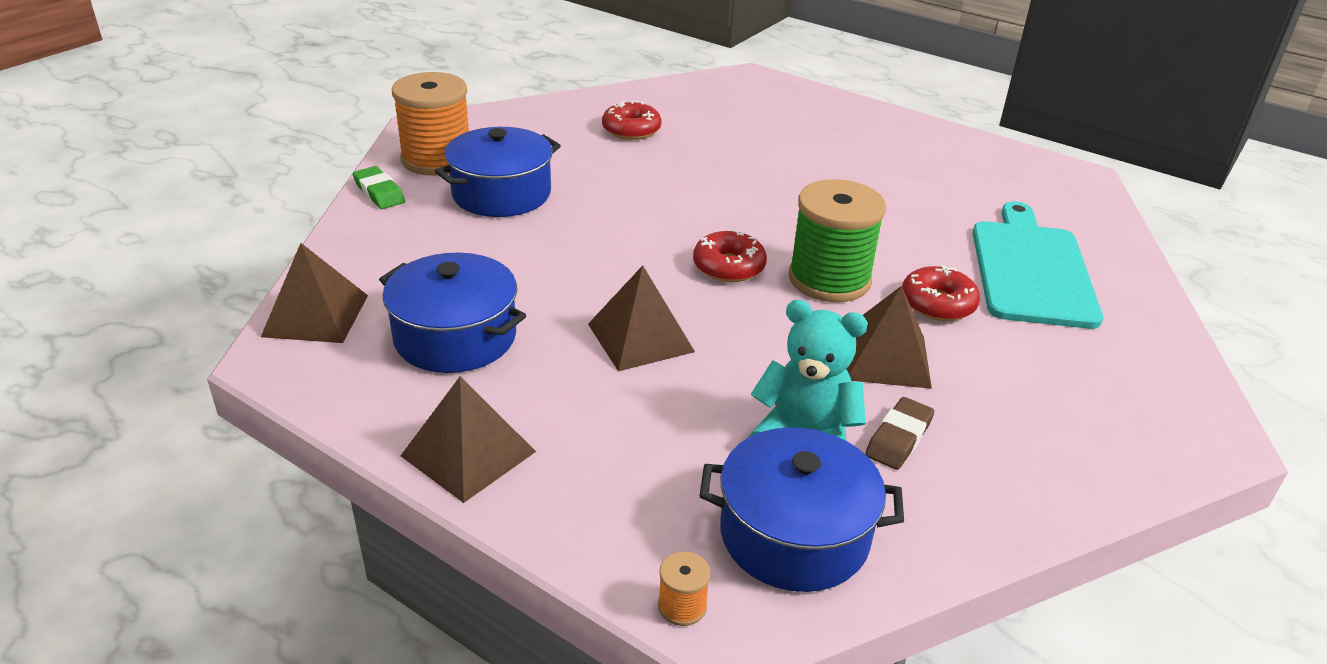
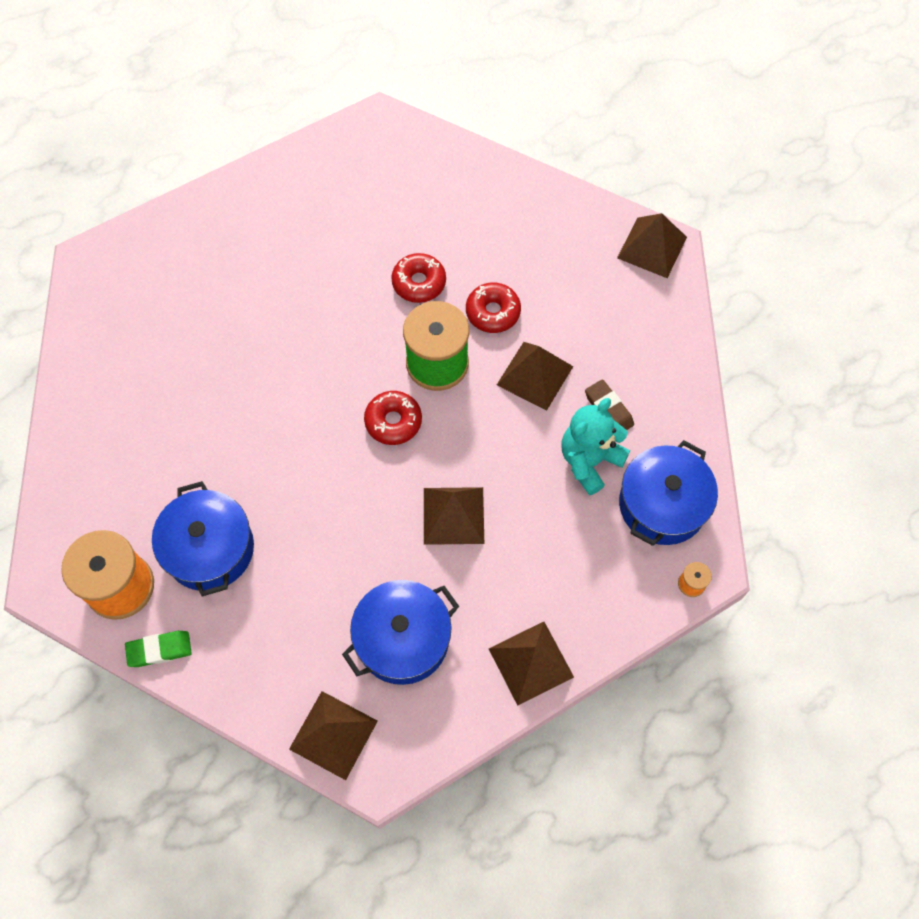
camera: 65 degrees left, 30 degrees up
red donut [602,101,661,140] -> red donut moved to [391,253,446,303]
turquoise cutting board [973,202,1103,329] -> none
none -> brown pyramid [617,213,687,278]

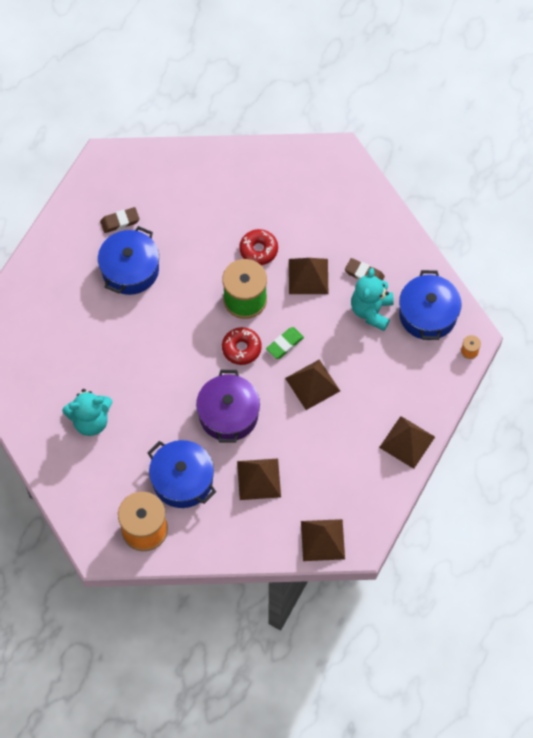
camera: 30 degrees left, 0 degrees up
green eraser [125,631,192,667] -> green eraser moved to [266,327,304,359]
blue pot [342,580,459,685] -> blue pot moved to [98,226,159,295]
red donut [391,253,446,303] -> none
brown pyramid [617,213,687,278] -> brown pyramid moved to [237,458,281,500]
none -> turquoise teddy bear [62,389,112,436]
none -> brown eraser [100,207,140,233]
none -> purple pot [196,370,260,443]

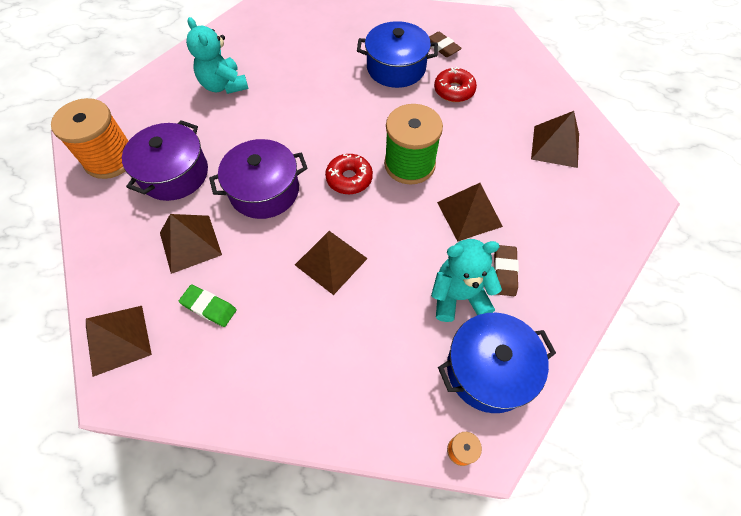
camera: 70 degrees right, 5 degrees down
blue pot [147,440,216,508] -> purple pot [122,120,208,201]
red donut [239,229,278,265] -> red donut moved to [434,67,477,102]
green eraser [266,327,304,359] -> green eraser moved to [179,285,237,327]
brown pyramid [379,416,435,469] -> brown pyramid moved to [531,111,579,168]

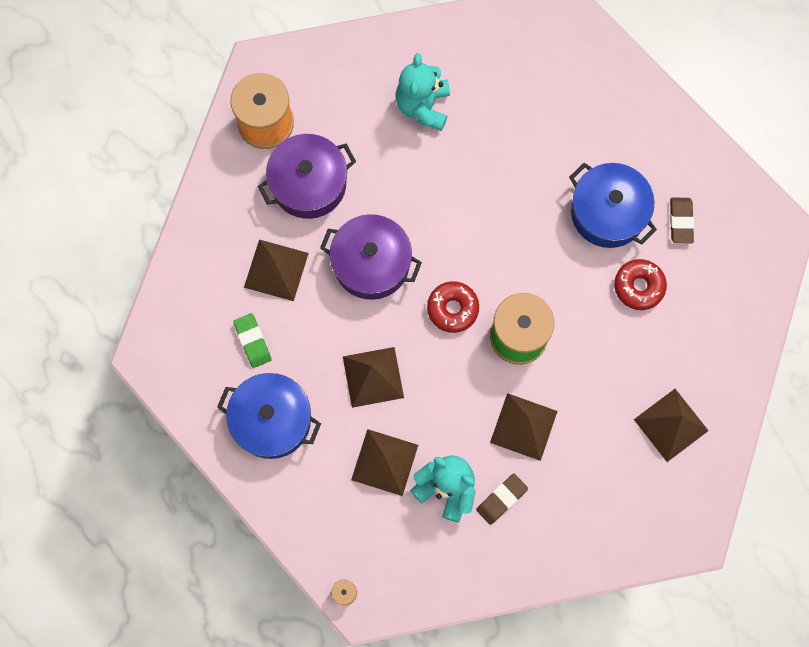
camera: 40 degrees right, 15 degrees up
brown pyramid [86,306,152,377] -> brown pyramid moved to [351,429,418,496]
blue pot [438,313,556,413] -> blue pot moved to [217,373,321,459]

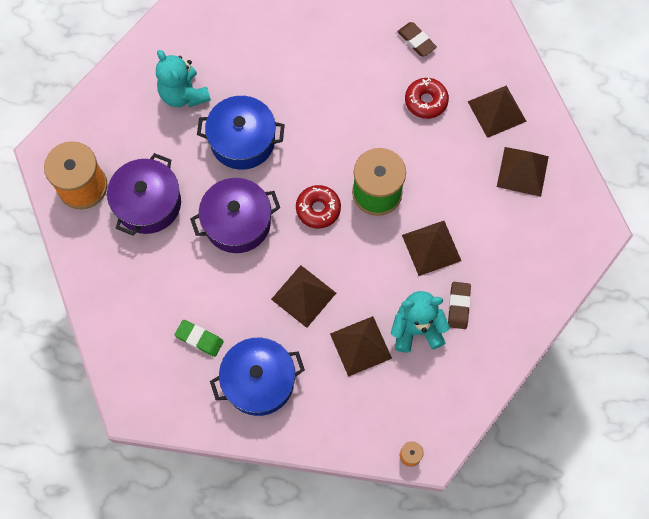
camera: 40 degrees left, 5 degrees down
brown pyramid [244,239,309,301] -> brown pyramid moved to [467,86,527,138]
blue pot [569,163,657,248] -> blue pot moved to [197,96,285,170]

